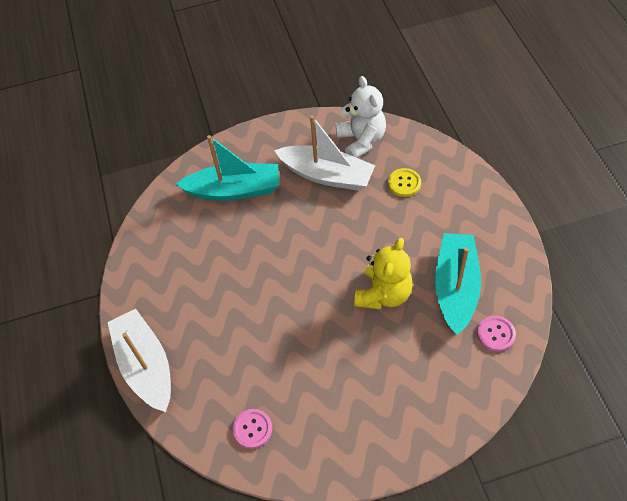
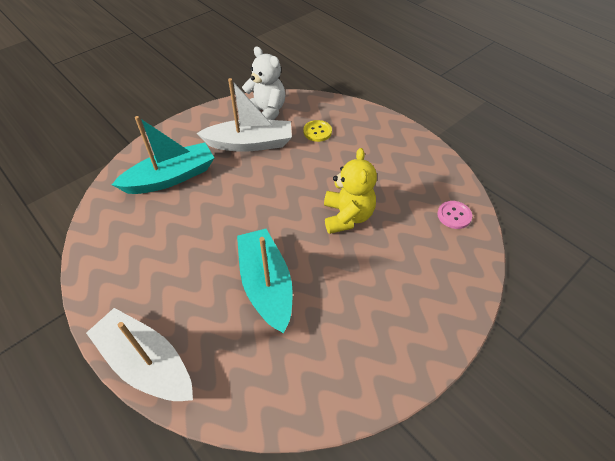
camera: 30 degrees left, 5 degrees down
pink button [233,409,272,449] -> none
turquoise boat [435,233,481,335] -> turquoise boat moved to [237,229,293,333]

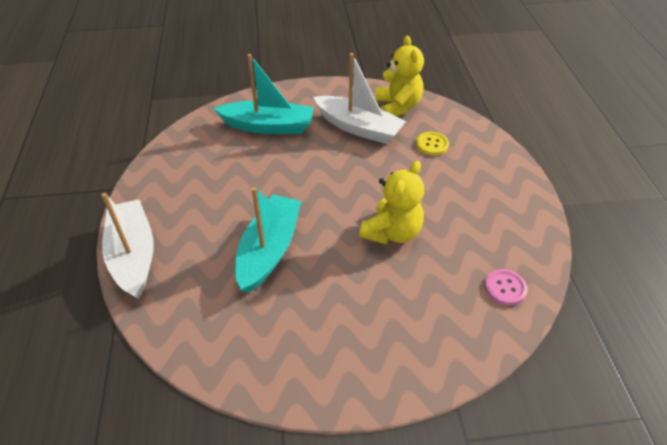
camera: 35 degrees right, 5 degrees down
white teddy bear [242,46,285,120] -> yellow teddy bear [376,36,424,116]

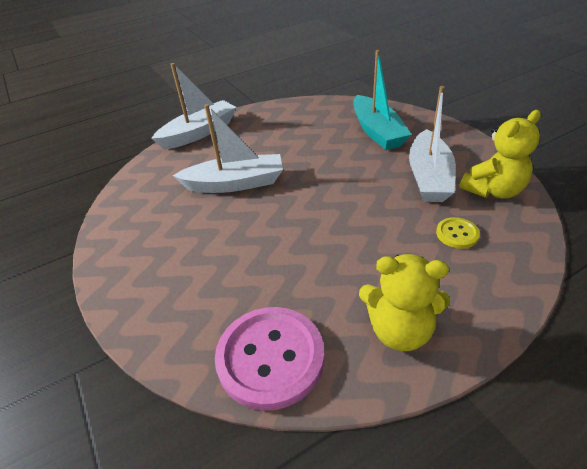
camera: 70 degrees right, 5 degrees down
turquoise boat [235,187,301,293] -> white boat [173,104,283,193]
yellow teddy bear [359,161,424,244] -> yellow teddy bear moved to [359,254,450,351]
pink button [485,269,527,305] -> pink button [215,307,324,411], size x2.13

